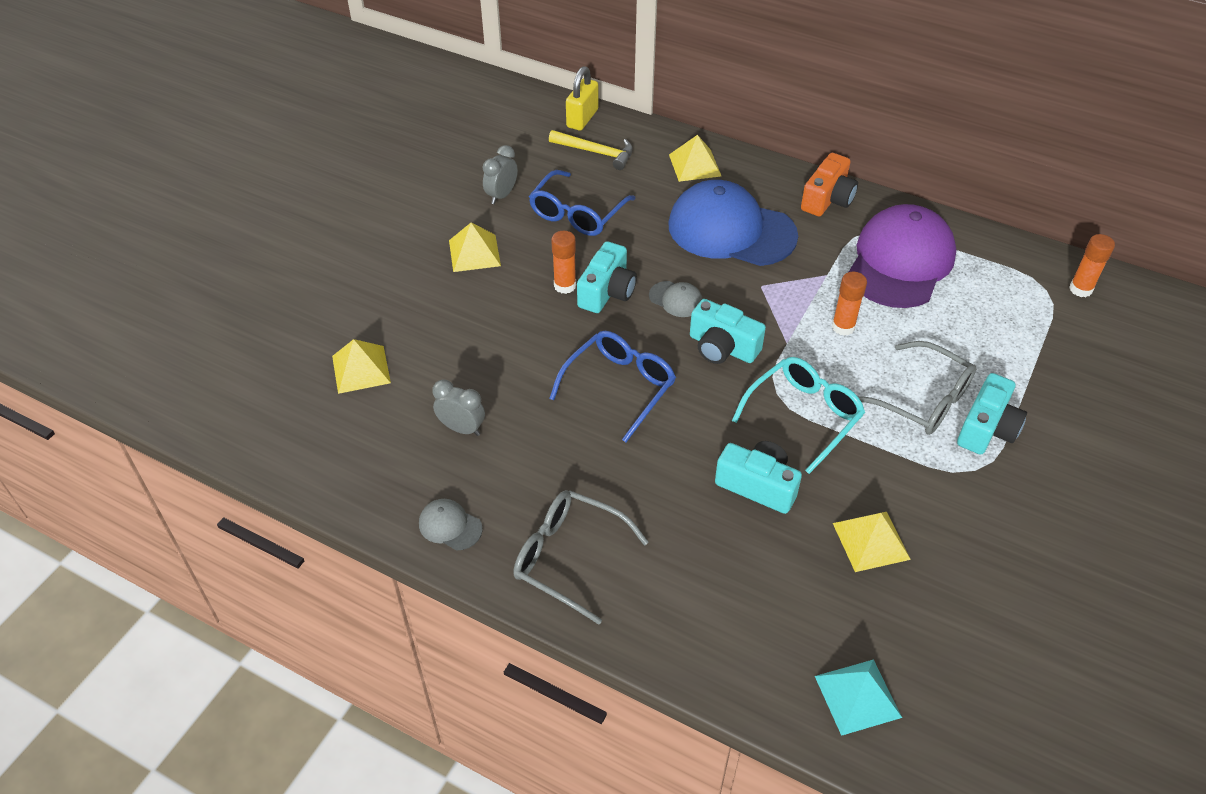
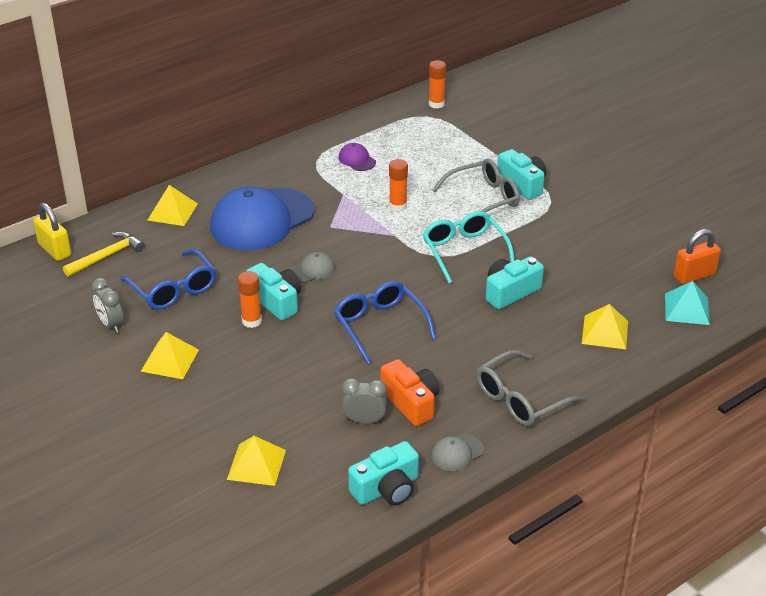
camera: 65 degrees left, 10 degrees down
grey clock [432,379,485,436] -> grey clock turned 45 degrees clockwise [342,378,387,424]
turquoise camera [690,299,766,364] -> turquoise camera moved to [348,441,419,505]
orange camera [801,153,858,216] -> orange camera moved to [380,359,439,426]
yellow pyramid [833,512,911,572] -> yellow pyramid moved to [582,304,628,349]
purple cap [849,204,957,308] -> purple cap [338,143,376,171], size x0.41
none -> orange padlock [674,229,721,284]

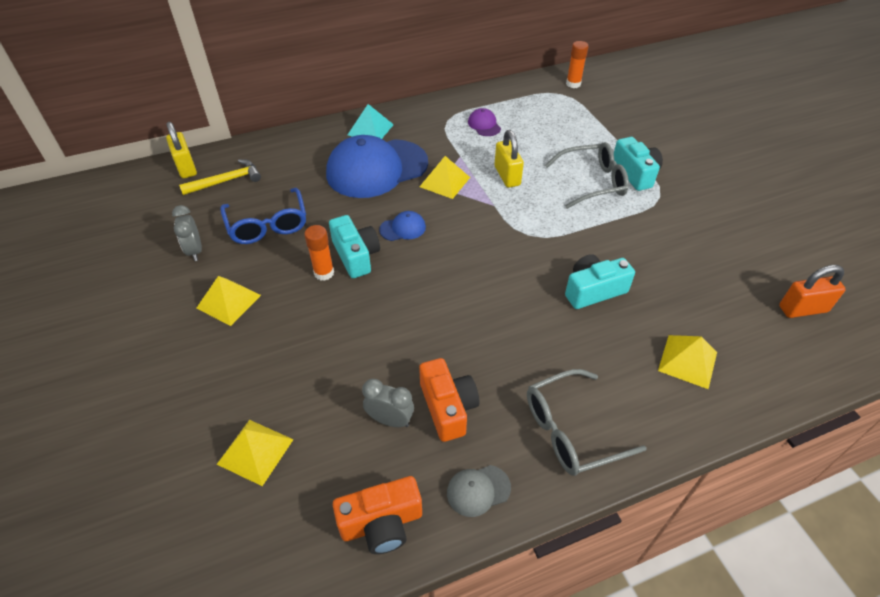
camera: 15 degrees right, 10 degrees up
yellow pyramid [148,185,198,226] -> yellow pyramid moved to [419,156,470,199]
grey cap [290,252,335,283] -> blue cap [379,211,426,241]
blue glasses [334,281,436,364] -> none
turquoise camera [348,441,419,505] -> orange camera [333,476,422,554]
orange glue stick [389,159,408,212] -> yellow padlock [494,130,524,188]
turquoise glasses [423,211,515,283] -> none
turquoise pyramid [665,281,710,325] -> turquoise pyramid moved to [348,104,394,139]

